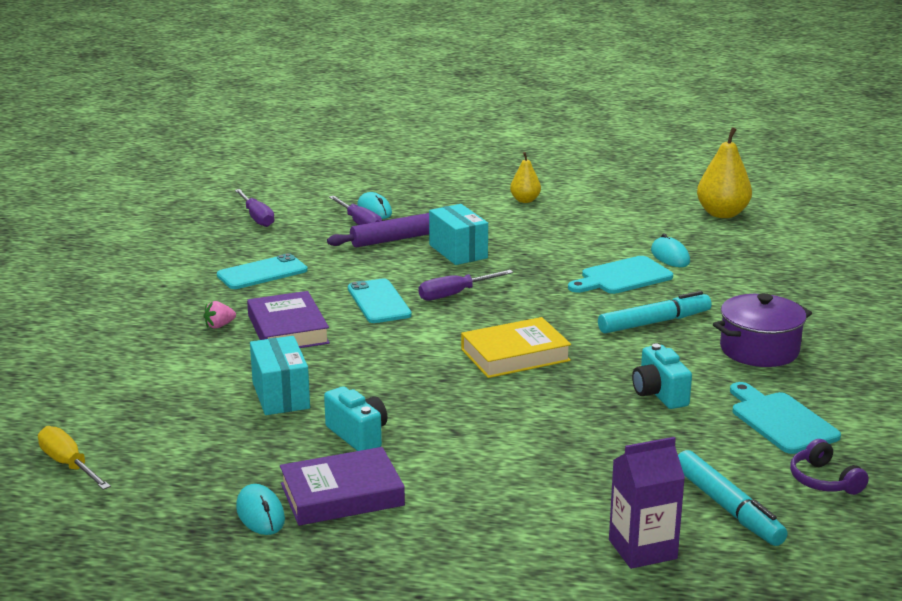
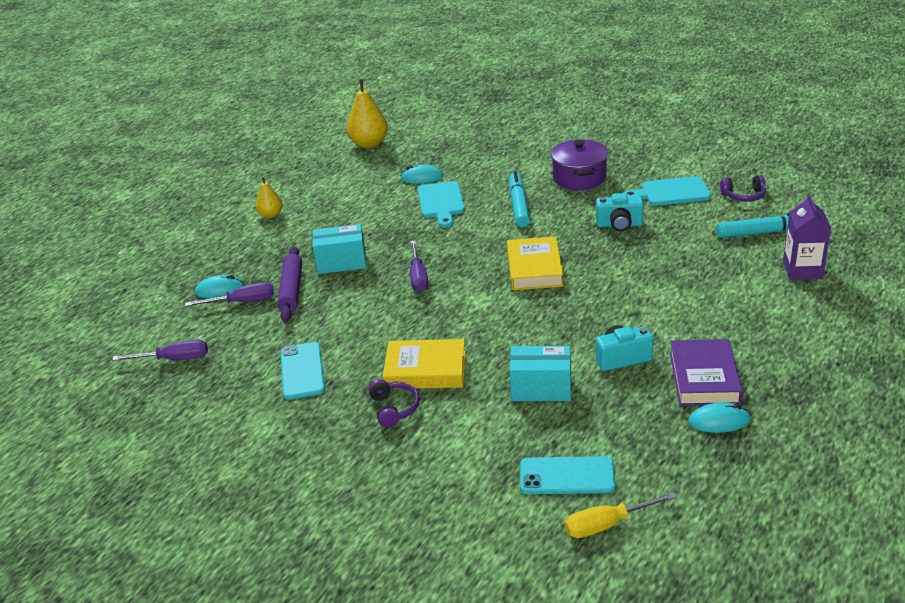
camera: 65 degrees left, 10 degrees up
pink strawberry [204,301,236,329] -> purple headphones [368,379,420,428]
purple book [247,291,330,348] -> yellow book [383,339,466,389]
turquoise phone [348,278,412,323] -> turquoise phone moved to [520,456,616,494]

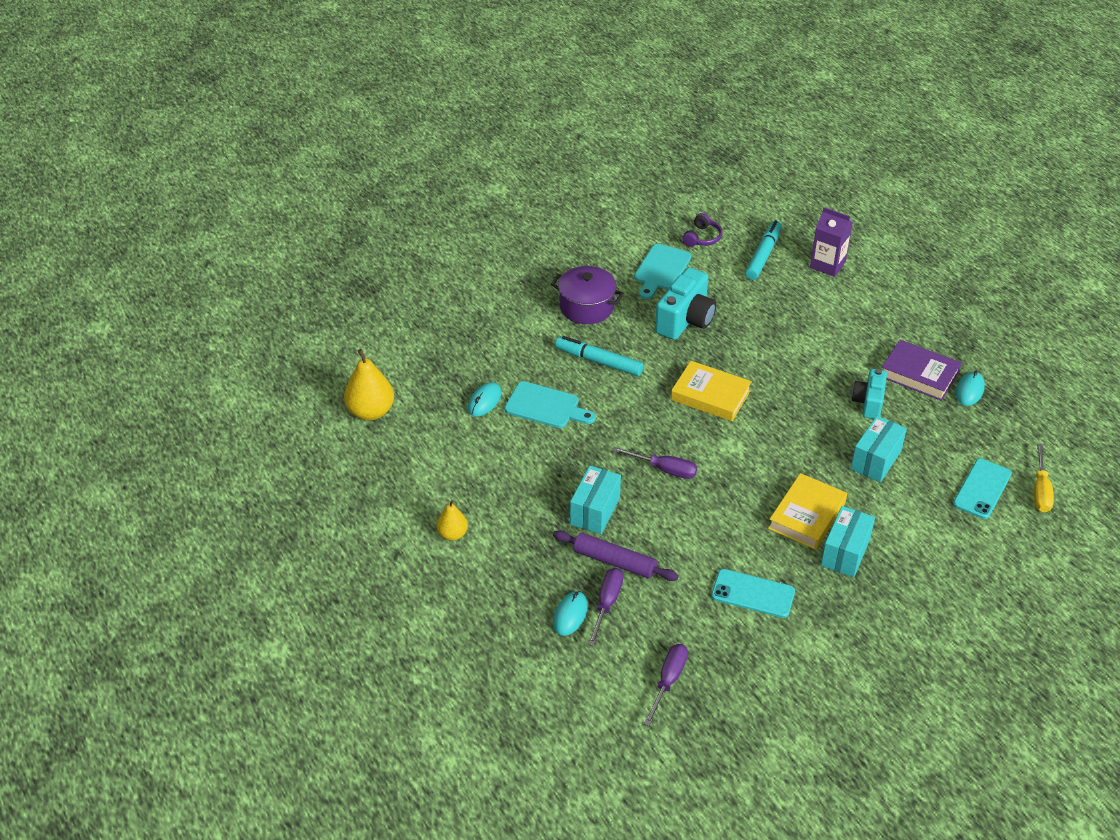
camera: 65 degrees left, 10 degrees up
purple headphones [368,379,420,428] -> turquoise box [821,506,875,577]
turquoise camera [596,193,644,231] -> turquoise camera [655,267,716,340], size x1.56

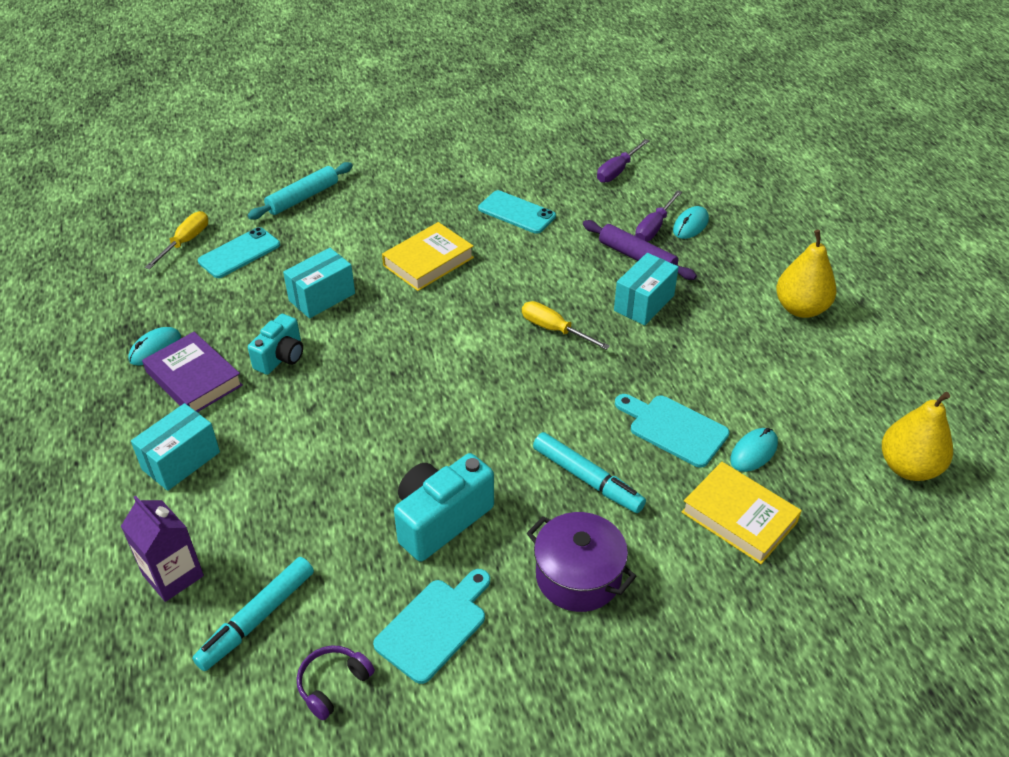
camera: 165 degrees left, 0 degrees up
yellow pear [436,500,468,541] -> yellow pear [776,230,837,318], size x1.71
purple screwdriver [612,447,697,479] -> yellow screwdriver [522,301,610,350]
yellow book [671,361,752,421] -> yellow book moved to [682,462,802,564]
turquoise box [821,506,875,577] -> turquoise box moved to [131,403,220,491]
none -> turquoise rolling pin [248,162,353,220]

